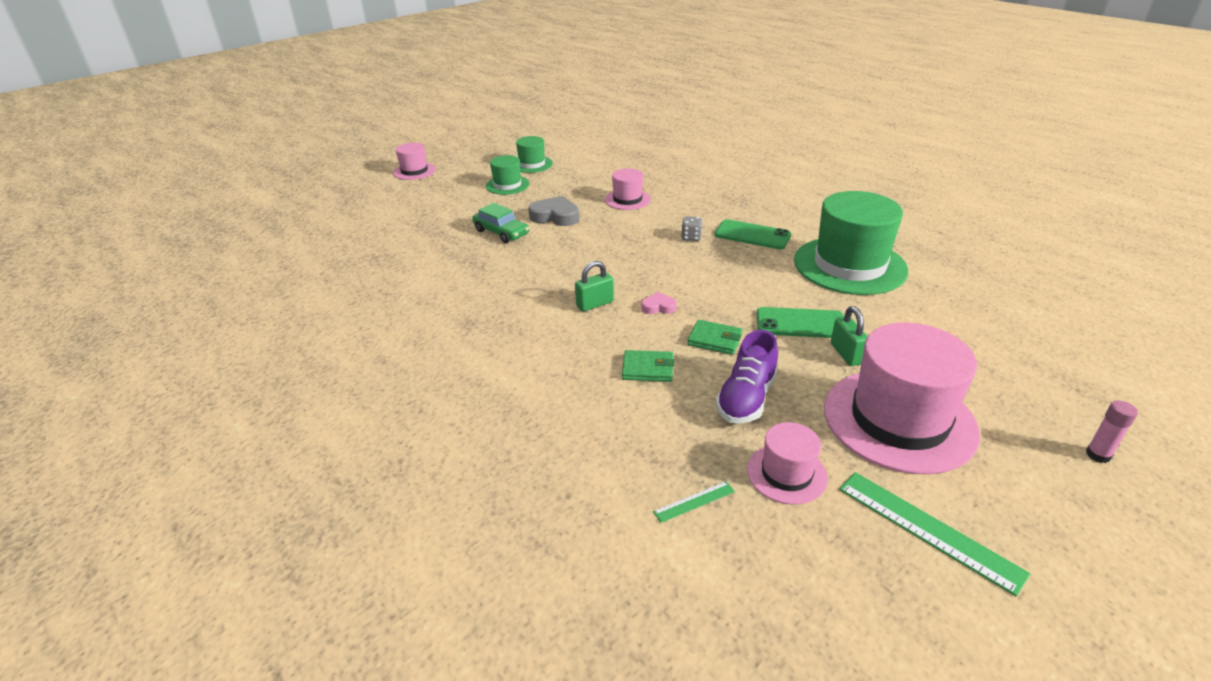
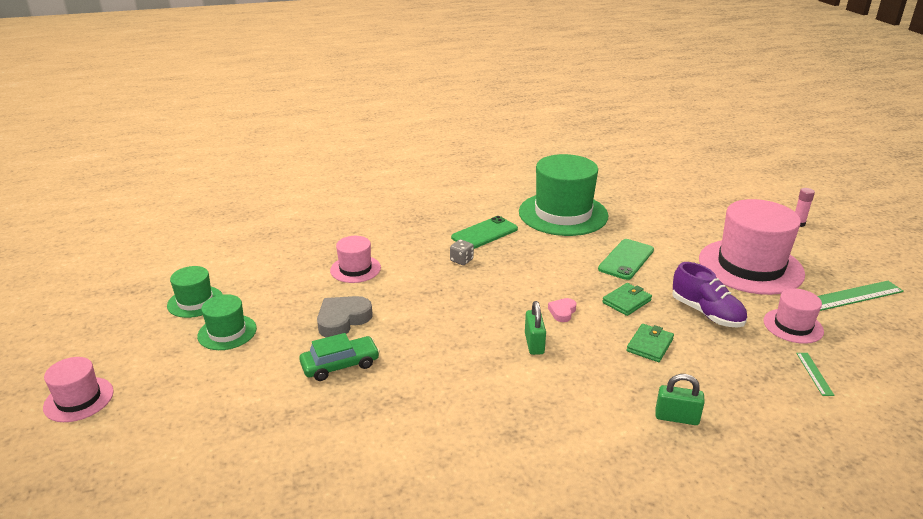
camera: 65 degrees left, 5 degrees down
green padlock [831,306,868,366] -> green padlock moved to [655,374,705,425]

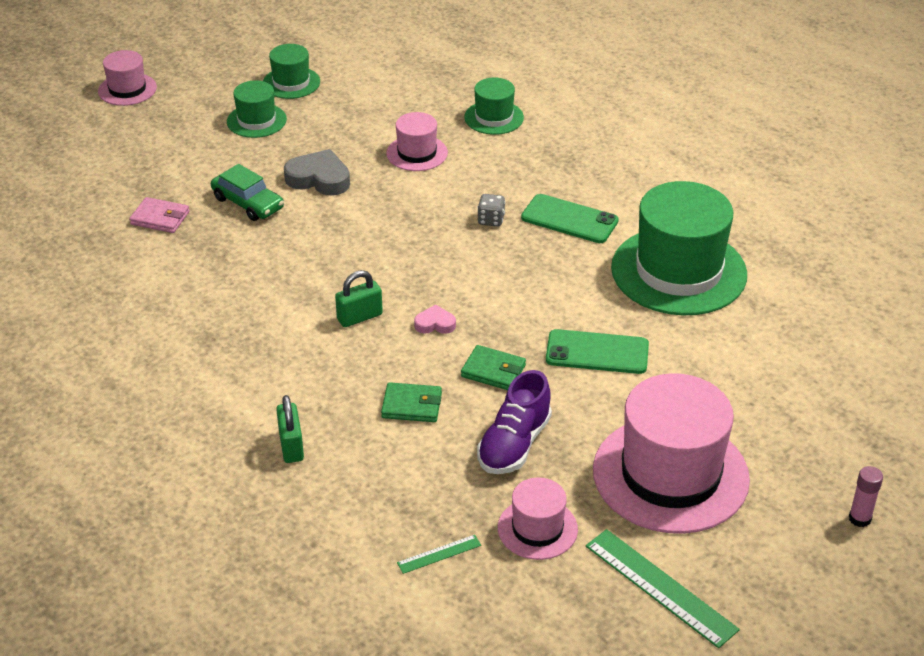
camera: 65 degrees right, 10 degrees up
none -> pink wallet [129,197,190,233]
none -> green hat [464,78,524,135]

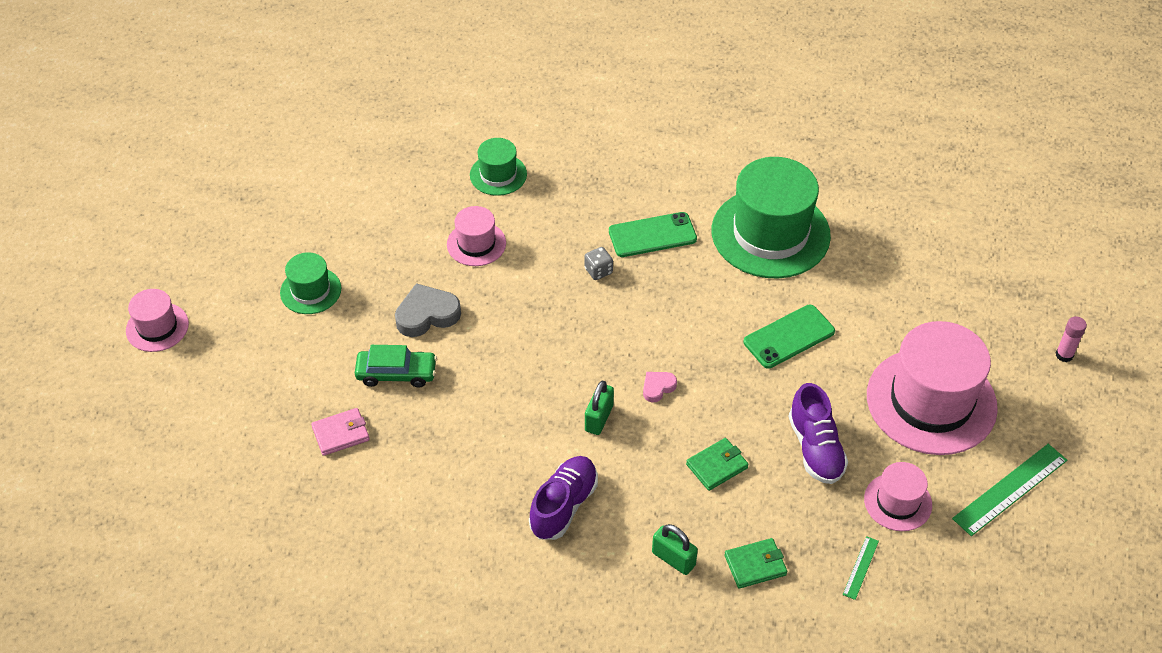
camera: 40 degrees left, 10 degrees up
green hat [263,44,320,99] -> none
green wallet [461,345,526,390] -> green wallet moved to [724,538,787,589]
green ruler [586,529,740,648] -> green ruler turned 45 degrees counterclockwise [952,444,1067,536]
none -> purple shoe [529,456,598,540]

